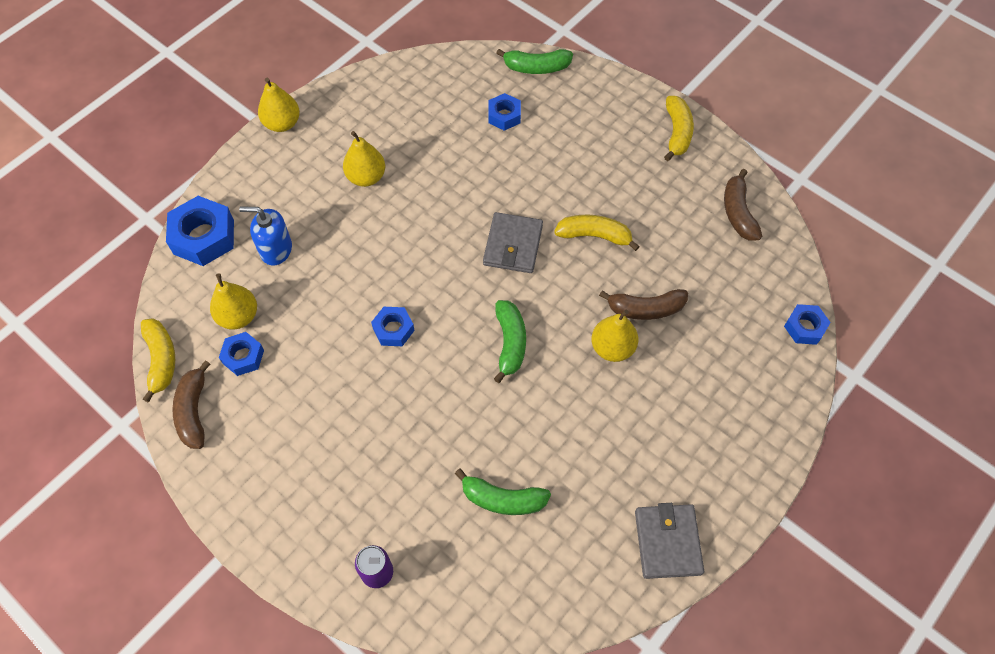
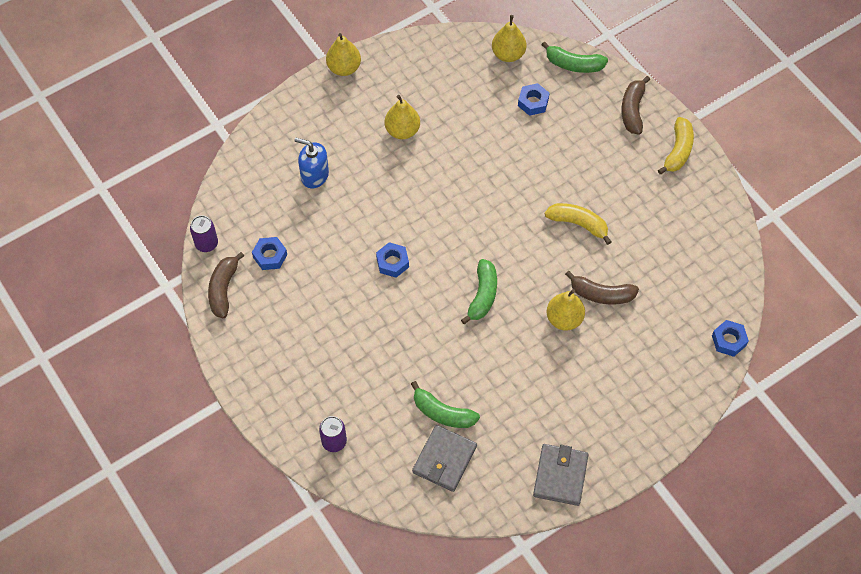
camera: 15 degrees right, 0 degrees up
yellow banana [141,318,175,403] -> purple can [190,215,218,252]
blue nut [166,196,234,266] -> none
yellow pear [210,274,257,330] -> yellow pear moved to [492,15,527,62]
grey wallet [483,212,543,273] -> grey wallet moved to [412,425,477,492]
brown banana [724,169,762,241] -> brown banana moved to [621,76,650,135]

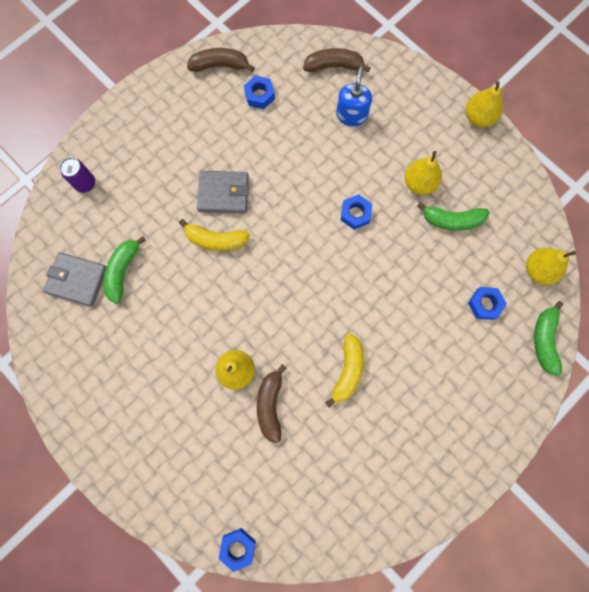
camera: 80 degrees right, 15 degrees up
purple can [190,215,218,252] -> none
blue nut [376,242,409,278] -> blue nut moved to [341,194,372,230]
green banana [461,259,497,324] -> green banana moved to [417,202,489,231]
grey wallet [533,444,589,506] -> grey wallet moved to [197,171,249,214]
brown banana [621,76,650,135] -> brown banana moved to [303,48,371,72]
yellow banana [658,117,694,174] -> yellow banana moved to [179,219,250,251]

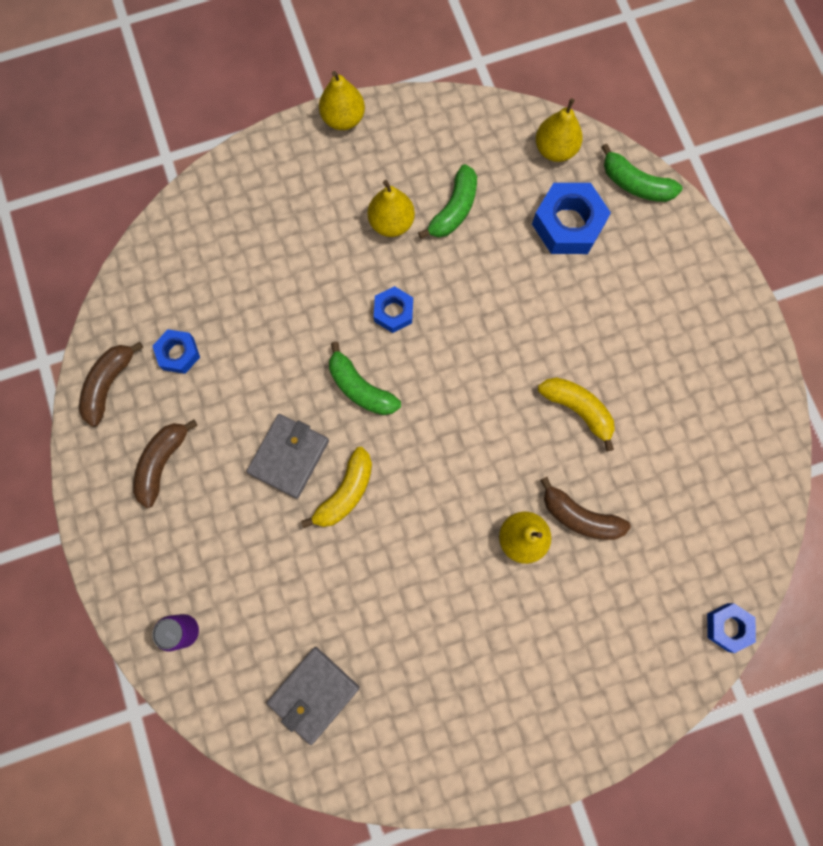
camera: 65 degrees left, 0 degrees up
green banana [103,236,146,304] -> green banana moved to [329,342,401,415]
brown banana [303,48,371,72] -> brown banana moved to [133,420,198,508]
blue soap dispenser [336,67,372,126] -> none
blue nut [468,287,507,320] -> blue nut [532,183,611,254], size x1.72

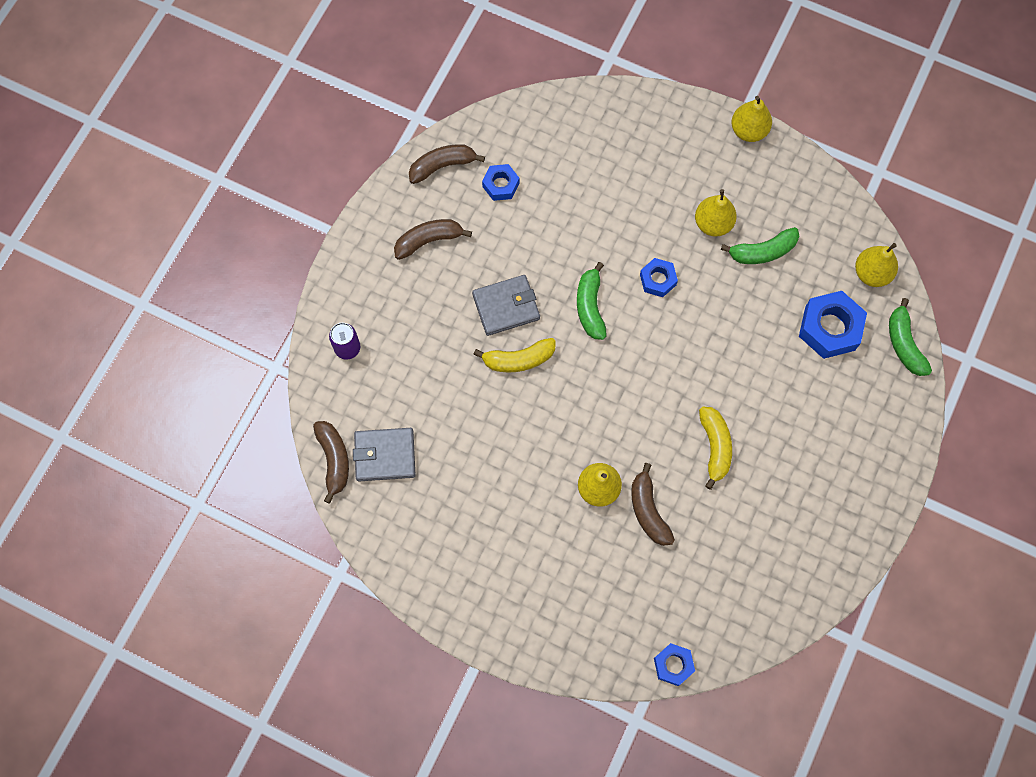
camera: 45 degrees right, 5 degrees down
none -> brown banana [313,421,349,504]

